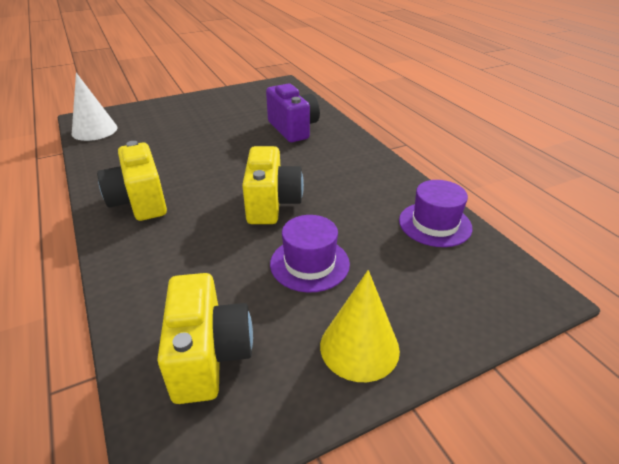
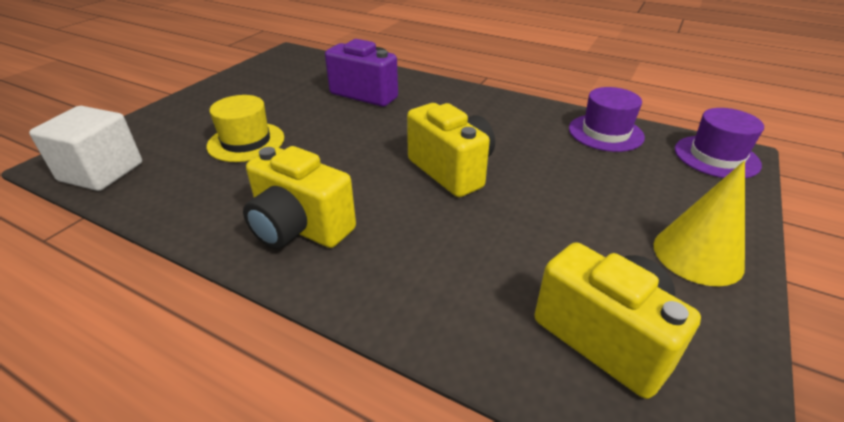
camera: 35 degrees left, 0 degrees up
white cone [72,73,118,141] -> white cube [29,106,142,191]
purple hat [270,215,350,292] -> purple hat moved to [675,108,764,178]
none -> yellow hat [207,95,284,162]

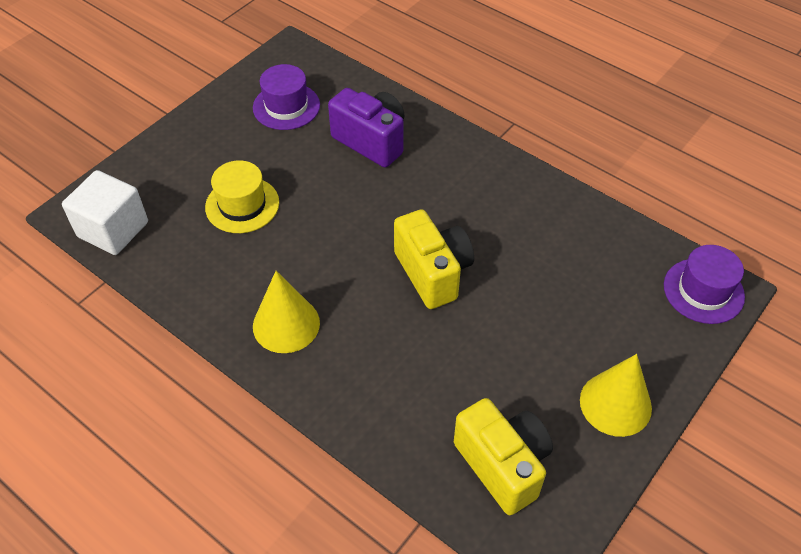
camera: 10 degrees right, 15 degrees up
yellow camera [243,146,356,249] -> yellow cone [253,271,320,353]
purple hat [569,87,645,152] -> purple hat moved to [253,64,320,130]

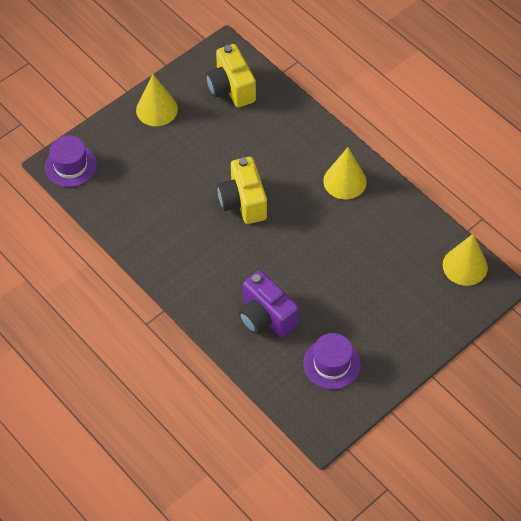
camera: 170 degrees left, 5 degrees up
white cube [62,170,148,255] -> yellow cone [443,234,488,286]
yellow hat [205,160,279,233] -> none

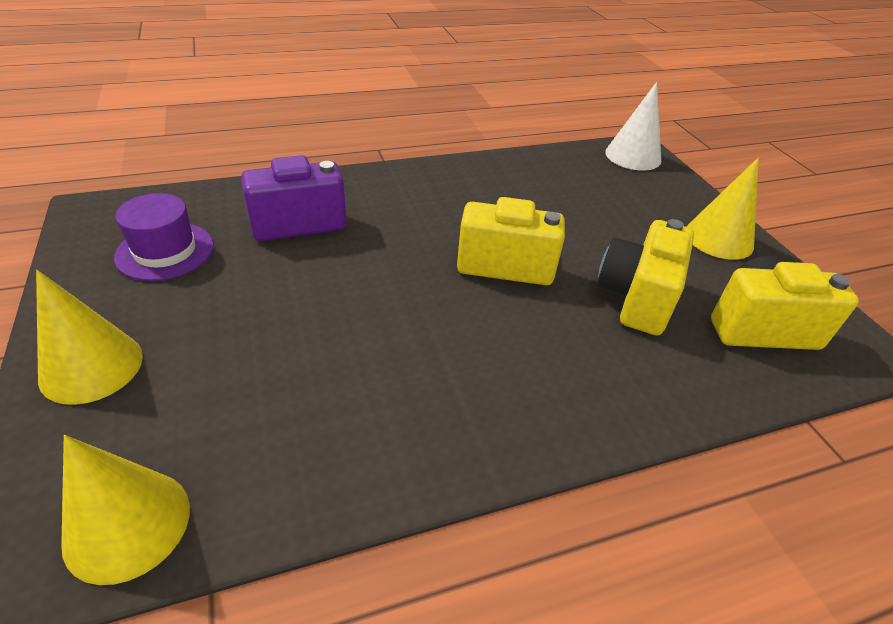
camera: 110 degrees right, 15 degrees down
purple hat [45,135,97,187] -> white cone [605,82,661,171]
yellow cone [323,147,367,199] -> yellow cone moved to [36,270,143,405]
none -> yellow camera [597,219,694,335]

